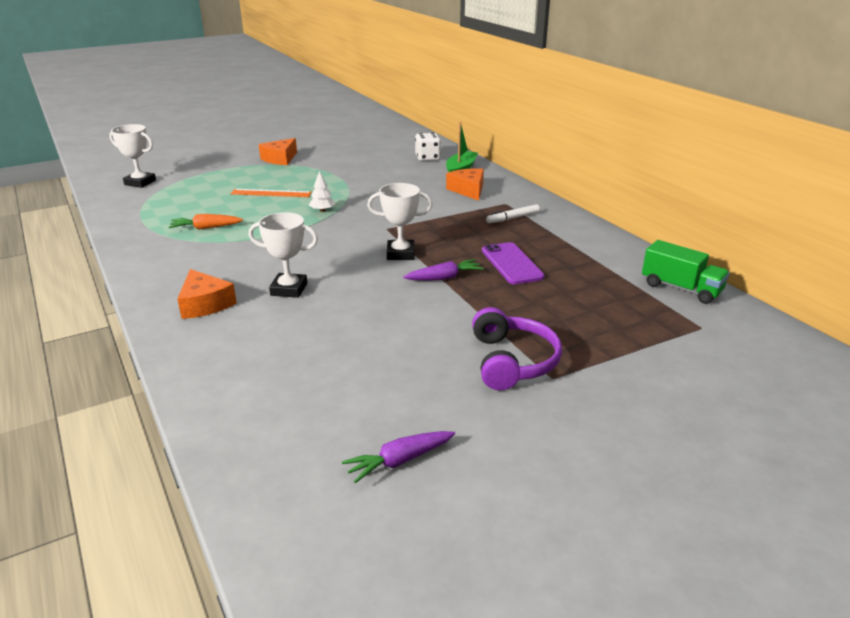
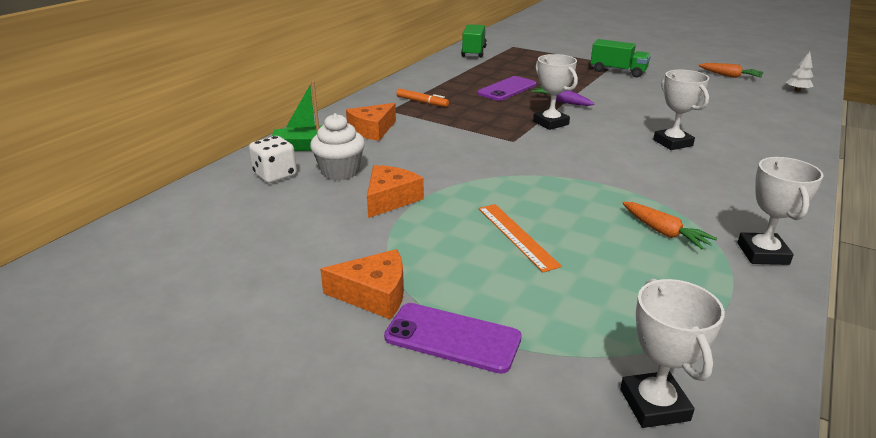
camera: 120 degrees left, 0 degrees up
orange cheese [177,269,237,319] -> orange cheese moved to [367,165,424,218]
white tree [309,171,335,212] -> white tree moved to [786,51,814,92]
purple carrot [342,431,455,483] -> orange carrot [698,63,764,78]
purple headphones [472,307,562,391] -> green truck [590,39,651,78]
white marker [486,204,540,223] -> orange marker [396,89,449,107]
none -> white cupcake [310,113,365,180]
none -> purple phone [384,303,522,374]
none -> white trophy [737,157,824,265]

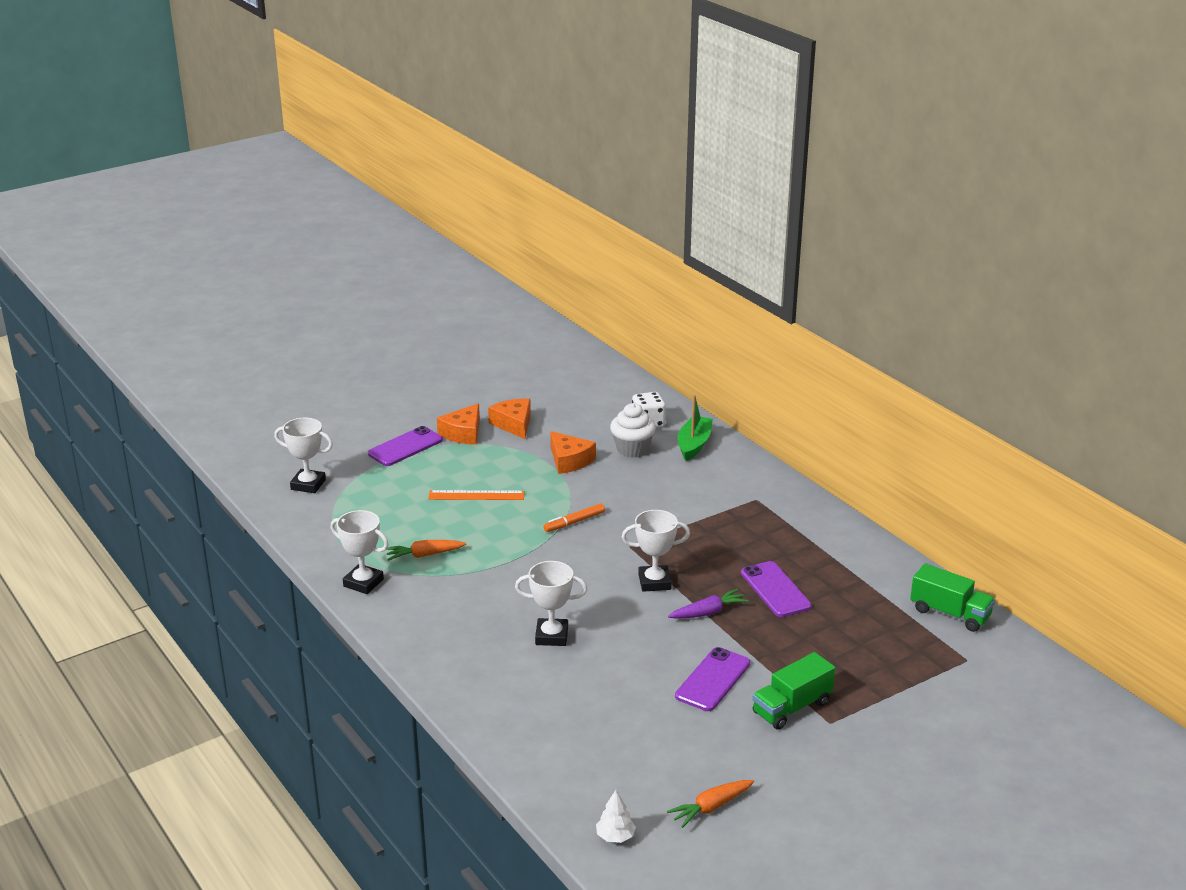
camera: 115 degrees right, 0 degrees up
orange cheese [346,103,396,141] -> orange cheese moved to [488,398,531,439]
orange marker [396,89,449,107] -> orange marker moved to [543,503,605,532]
none -> purple phone [675,647,750,711]

